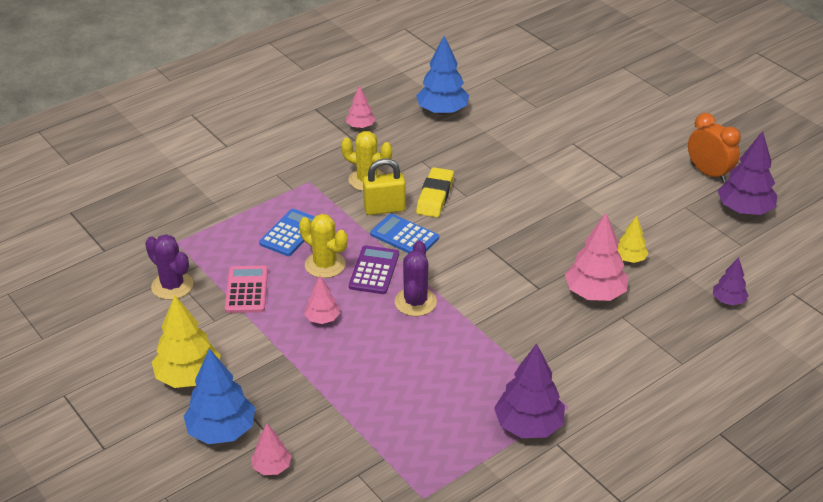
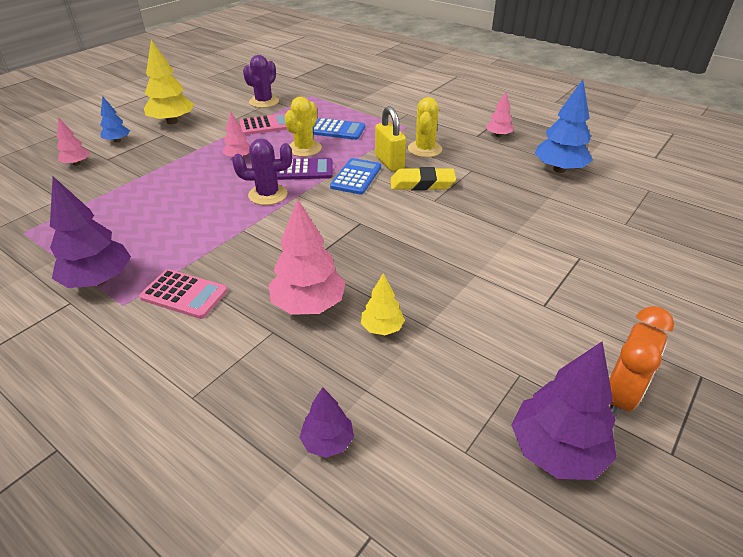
camera: 75 degrees right, 0 degrees up
blue tree [183,348,255,444] -> blue tree [100,96,130,143], size x0.55
none -> pink calculator [139,269,228,319]

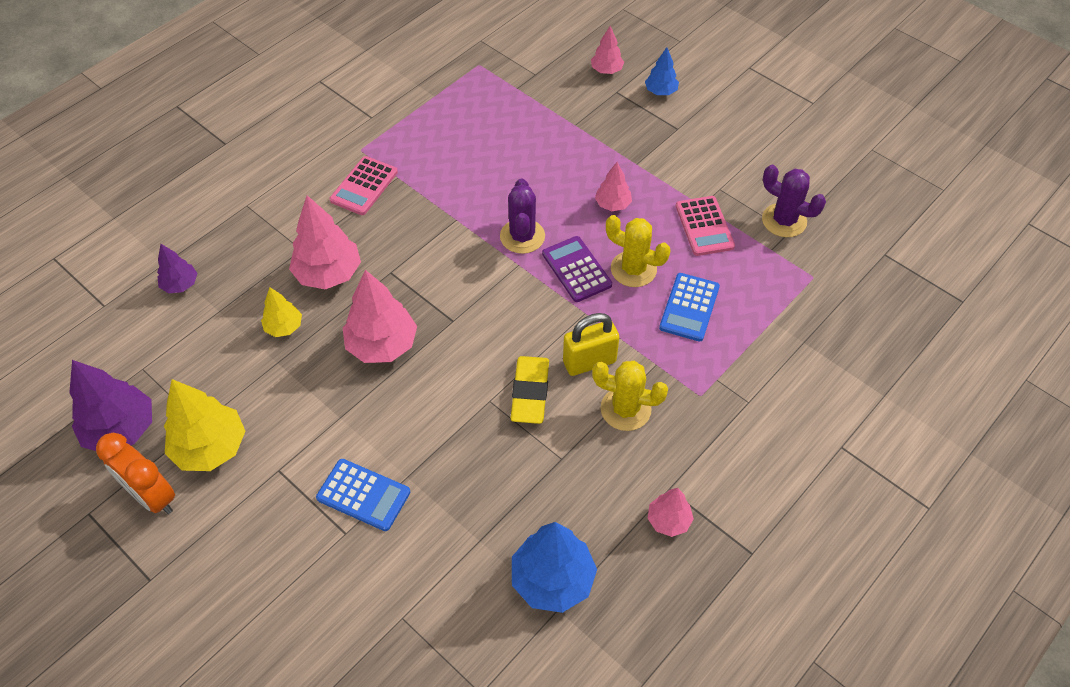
camera: 95 degrees right, 15 degrees up
purple tree [50,176,131,288] -> none
yellow tree [144,40,194,124] -> yellow tree moved to [164,379,245,471]
purple calculator [277,158,333,180] -> purple calculator turned 150 degrees clockwise [542,236,612,302]
blue calculator [330,158,381,195] -> blue calculator moved to [316,459,410,531]
none -> pink tree [343,270,417,363]

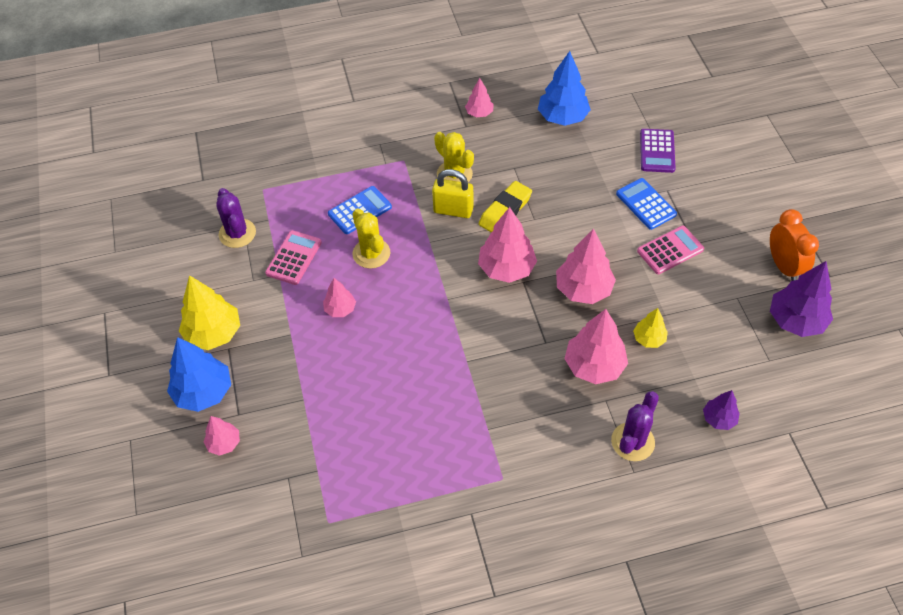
camera: 145 degrees left, 0 degrees up
yellow tree [164,379,245,471] -> yellow tree moved to [179,275,240,350]
pink calculator [329,156,398,215] -> pink calculator moved to [637,226,704,274]
purple cactus [500,178,545,254] -> purple cactus moved to [611,391,659,461]
purple calculator [542,236,612,302] -> purple calculator moved to [640,129,676,173]
blue tree [645,47,679,95] -> blue tree [167,337,231,412], size x1.80
none -> pink tree [478,207,537,283]

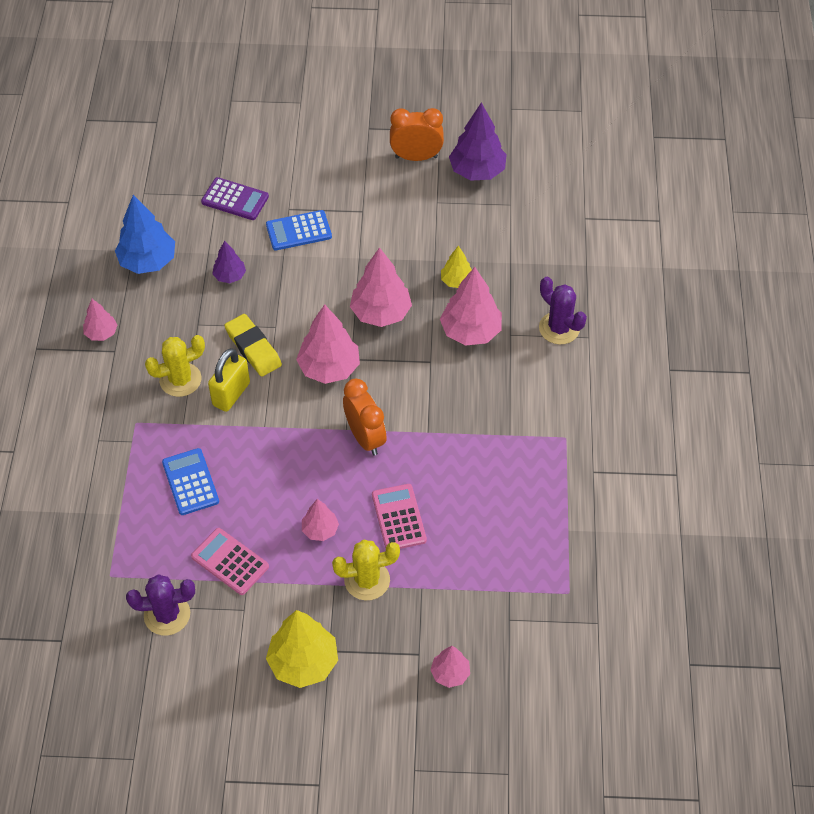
camera: 75 degrees left, 0 degrees up
blue tree [167,337,231,412] -> none
yellow cactus [352,208,390,269] -> yellow cactus moved to [332,539,400,600]
pink calculator [637,226,704,274] -> pink calculator moved to [372,484,427,549]
purple tree [703,390,740,430] -> purple tree moved to [212,240,246,283]
none -> orange clock [343,379,387,456]

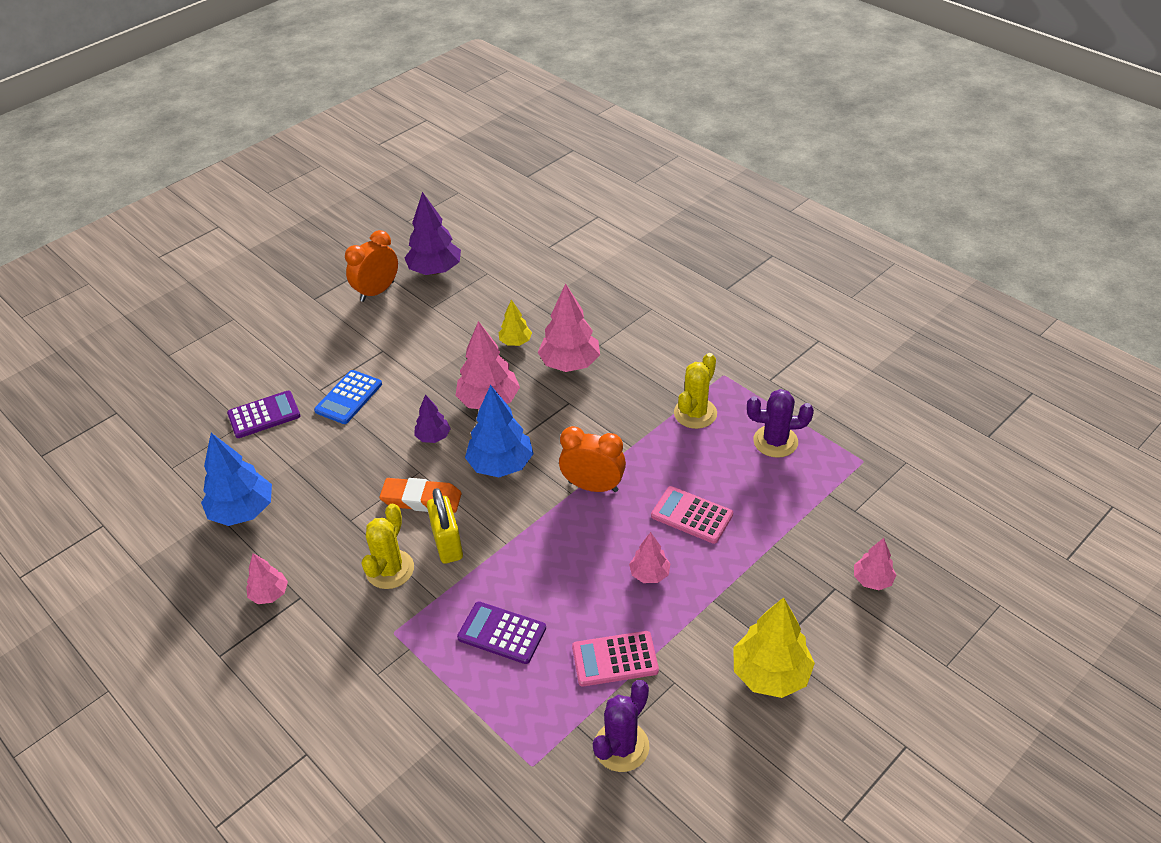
camera: 45 degrees left, 10 degrees down
blue calculator [162,448,219,515] -> purple calculator [457,601,546,664]
purple tree [212,240,246,283] -> purple tree moved to [414,394,451,443]
yellow eraser [225,314,282,377] -> orange eraser [380,478,462,513]
pink tree [296,304,360,384] -> blue tree [465,385,534,477]
yellow cactus [332,539,400,600] -> yellow cactus moved to [674,353,717,429]
purple cactus [539,277,587,344] -> purple cactus moved to [747,389,814,458]

